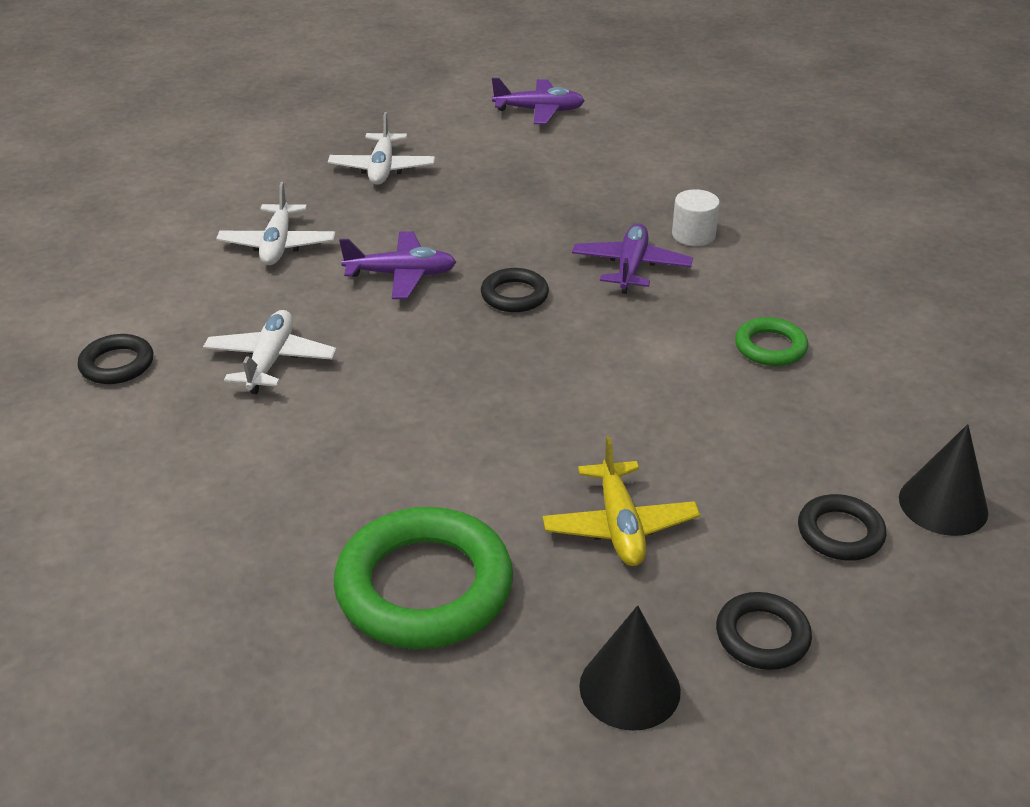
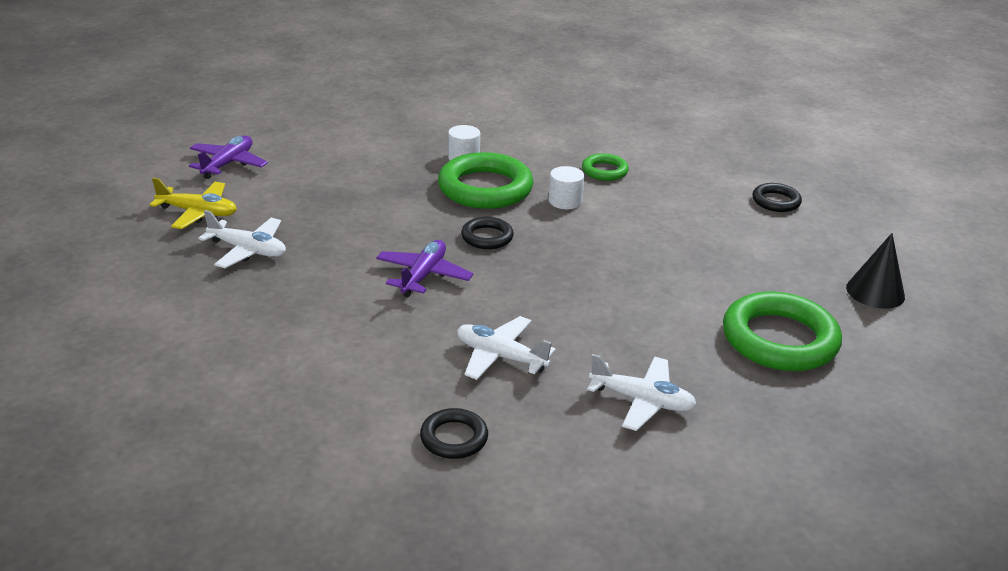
camera: 70 degrees left, 5 degrees down
white plane [216,182,336,265] -> white plane moved to [587,354,697,431]
yellow plane [543,436,700,566] -> yellow plane moved to [150,178,237,229]
purple plane [572,223,693,294] -> green ring [438,152,534,209]
black ring [716,592,812,670] -> none
black cone [899,424,988,536] -> none
none -> white cylinder [549,166,584,209]

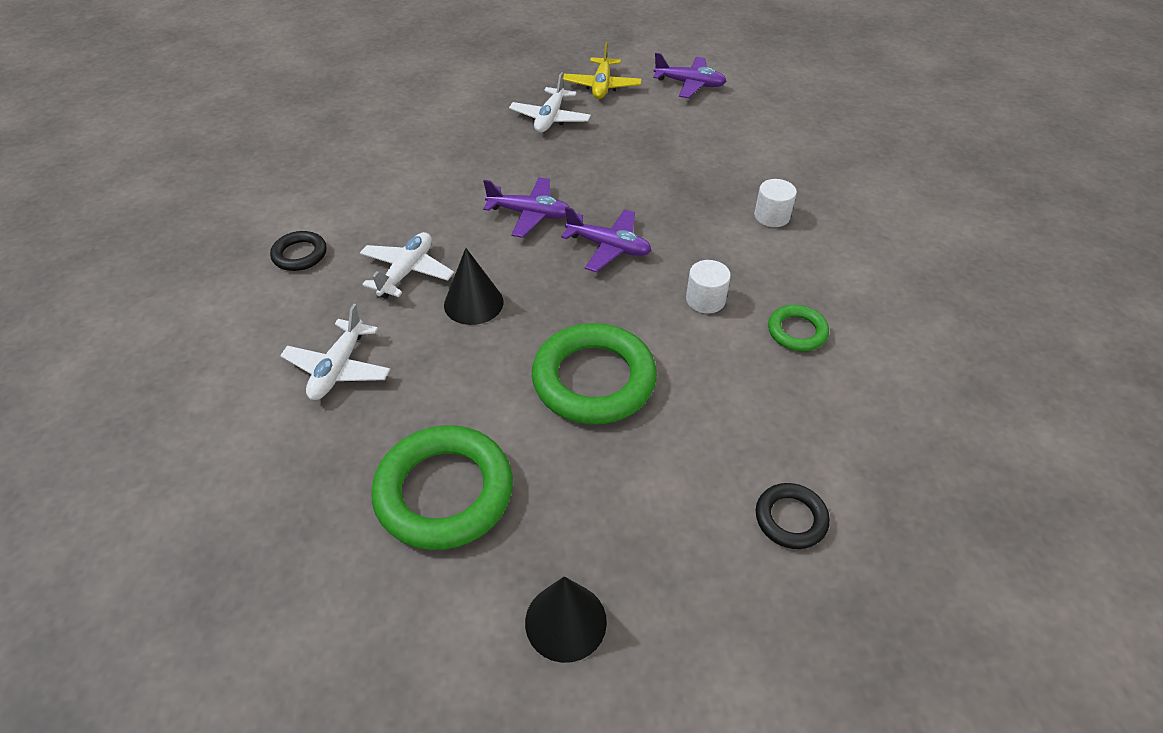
camera: 85 degrees right, 15 degrees up
green ring [438,152,534,209] -> green ring moved to [532,323,657,424]
black ring [461,217,514,249] -> purple plane [561,207,652,272]
none -> black cone [444,248,503,325]

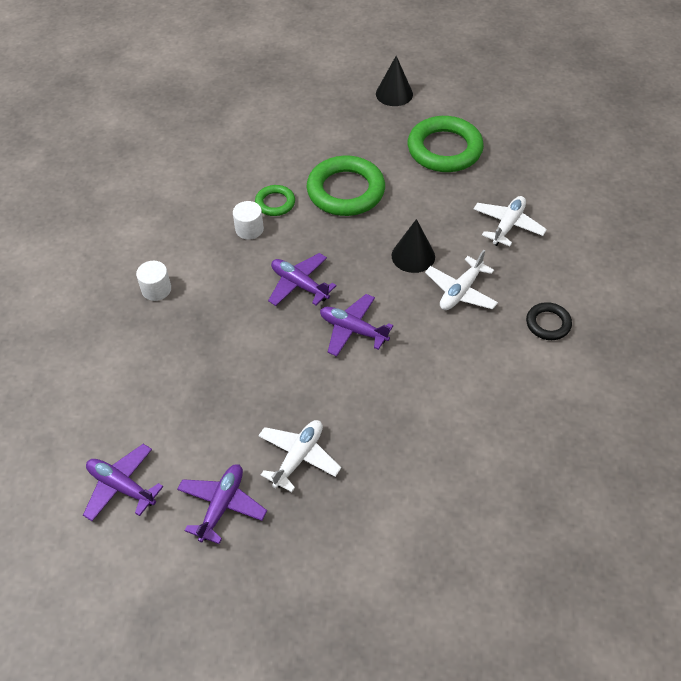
camera: 165 degrees left, 5 degrees up
yellow plane [563,42,642,99] -> purple plane [177,464,267,544]
black ring [756,483,830,549] -> none
green ring [768,305,829,351] -> green ring moved to [255,185,295,216]

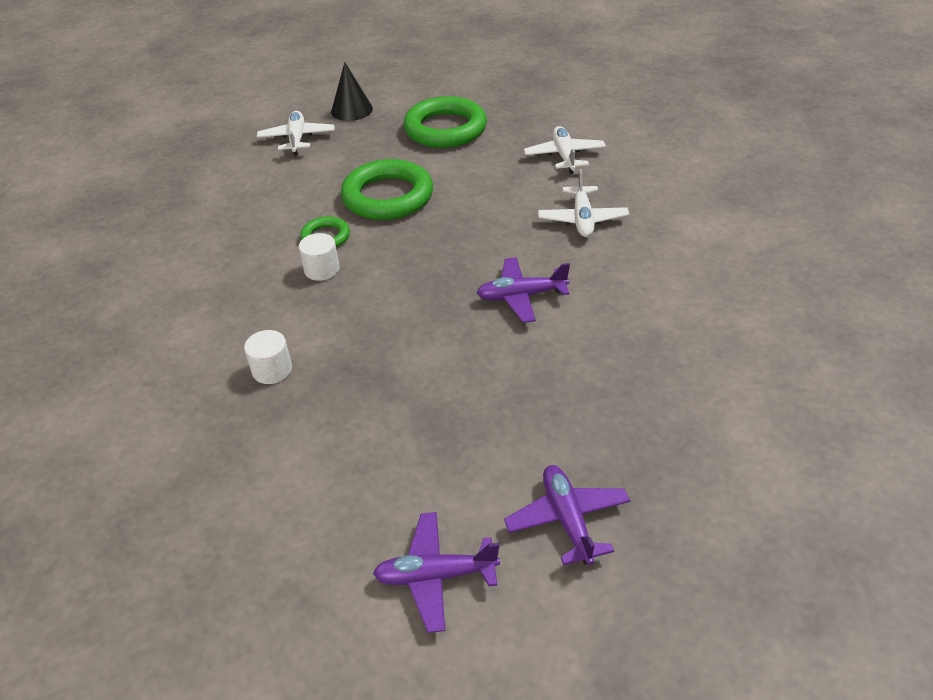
camera: 35 degrees left, 10 degrees down
white plane [258,420,341,492] -> white plane moved to [257,111,335,156]
purple plane [268,253,337,306] -> none
black cone [391,219,435,273] -> none
black ring [526,302,572,340] -> none

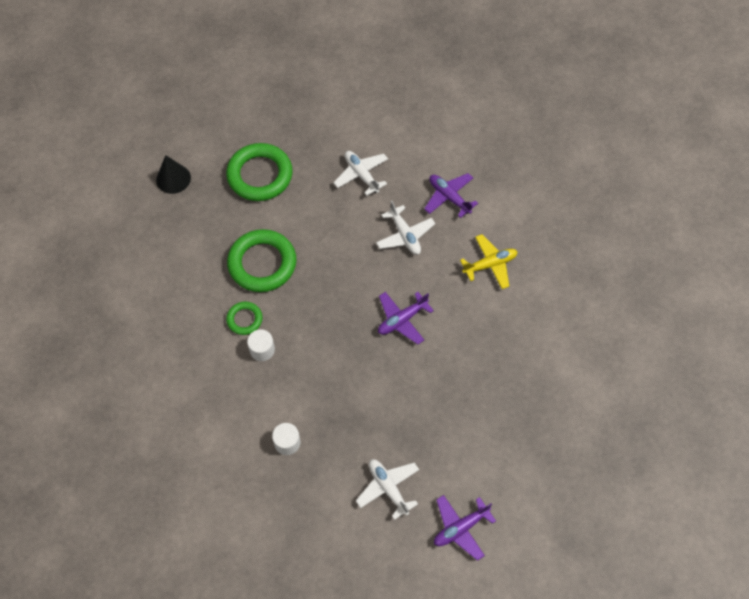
camera: 30 degrees left, 20 degrees up
white plane [257,111,335,156] -> white plane moved to [356,459,419,520]
purple plane [504,465,630,565] -> purple plane moved to [424,173,478,218]
none -> yellow plane [460,234,518,289]

